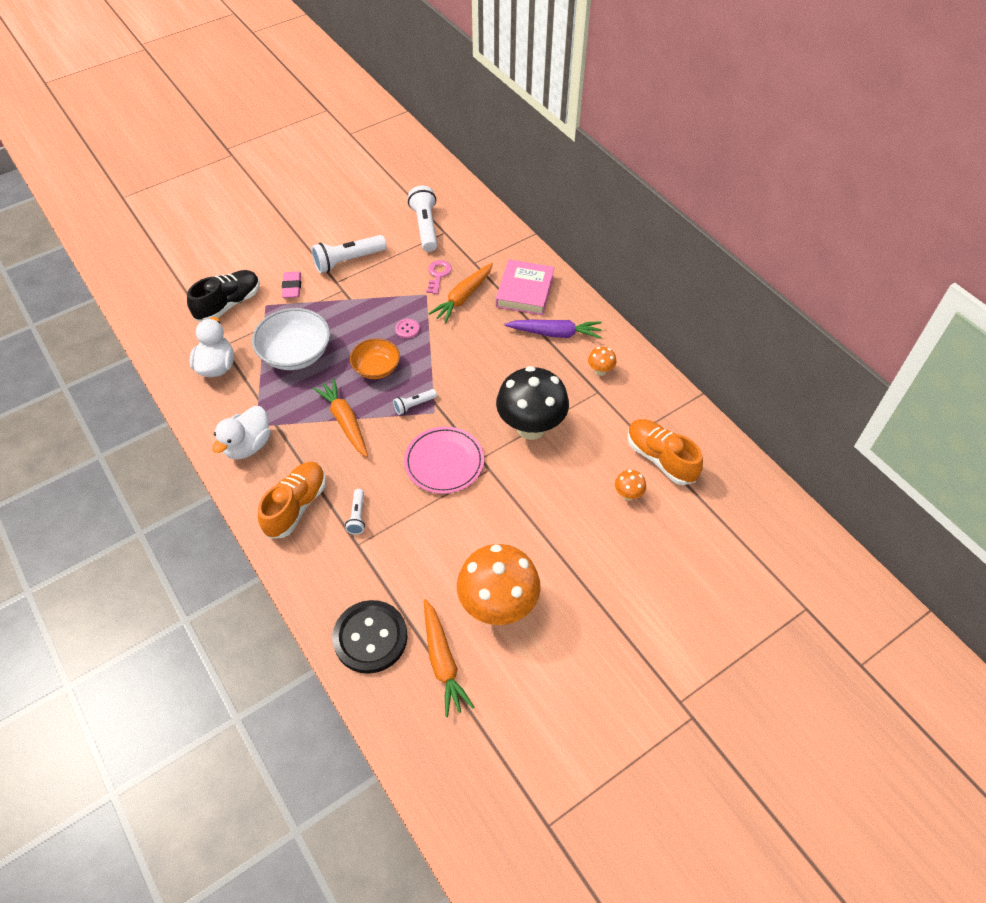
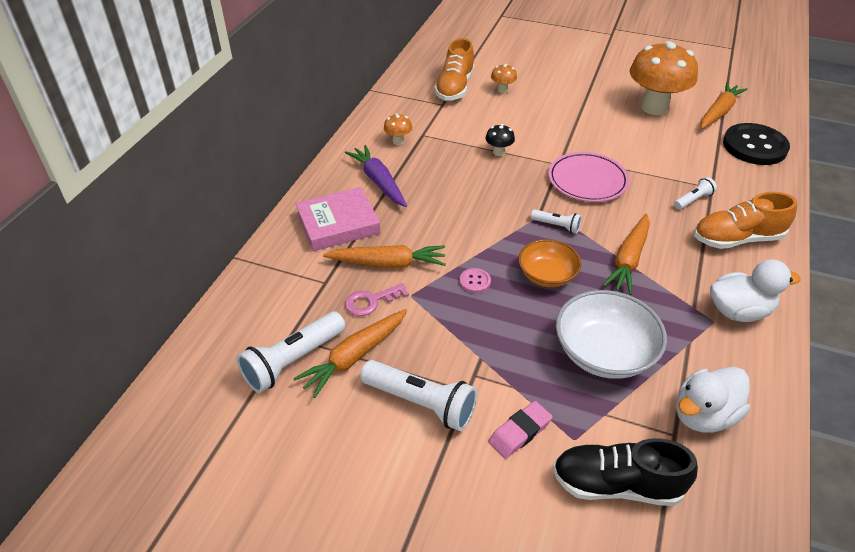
camera: 125 degrees left, 10 degrees down
black mushroom [496,366,569,440] -> black mushroom [486,124,515,156], size x0.42
none -> orange carrot [293,309,407,398]

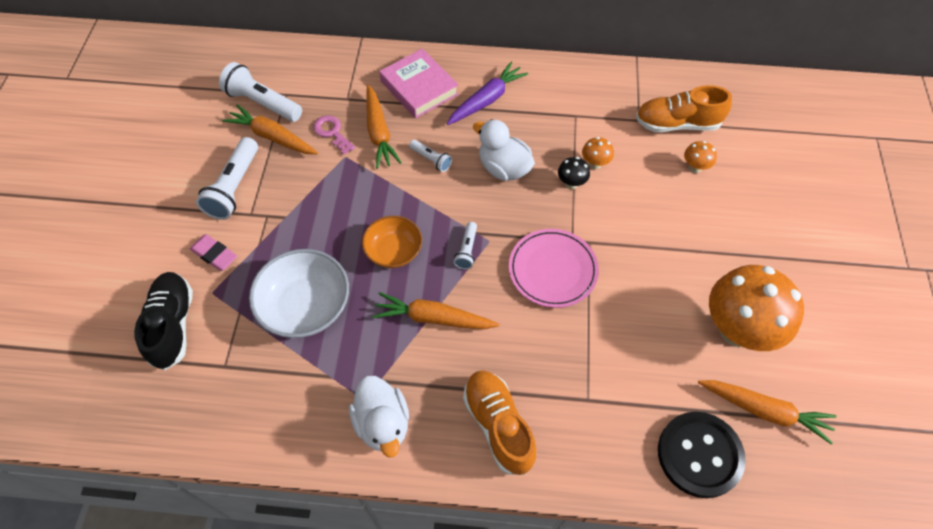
camera: 75 degrees right, 15 degrees up
orange mushroom [384,113,412,145] -> orange mushroom moved to [582,137,614,169]
pink button [459,268,491,293] -> none
white flashlight [674,177,717,209] -> white flashlight moved to [409,140,452,172]
white duck [676,367,750,433] -> white duck moved to [473,119,535,181]

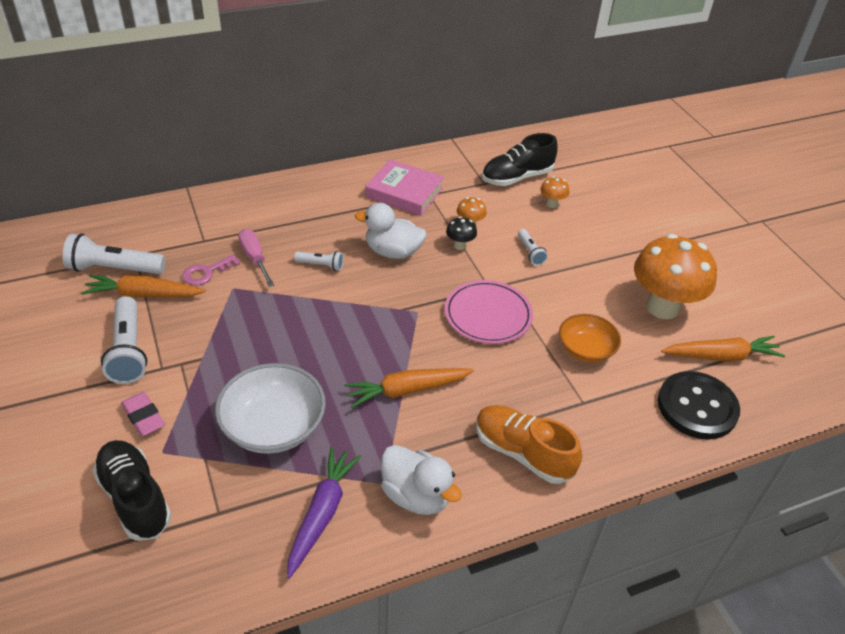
camera: 30 degrees left, 15 degrees down
pink eraser [190,234,237,271] -> pink eraser turned 45 degrees clockwise [121,392,165,436]
pink key [313,115,355,155] -> pink key turned 60 degrees counterclockwise [182,254,240,285]
orange bowl [362,216,422,268] -> orange bowl moved to [559,314,621,363]
orange carrot [366,85,402,169] -> pink screwdriver [238,229,274,287]
pink book [379,49,459,119] -> pink book moved to [366,159,444,216]
purple carrot [447,62,528,125] -> purple carrot moved to [287,447,362,579]
white flashlight [454,222,477,269] -> white flashlight moved to [518,229,548,266]
orange shoe [636,85,732,132] -> black shoe [482,133,558,186]

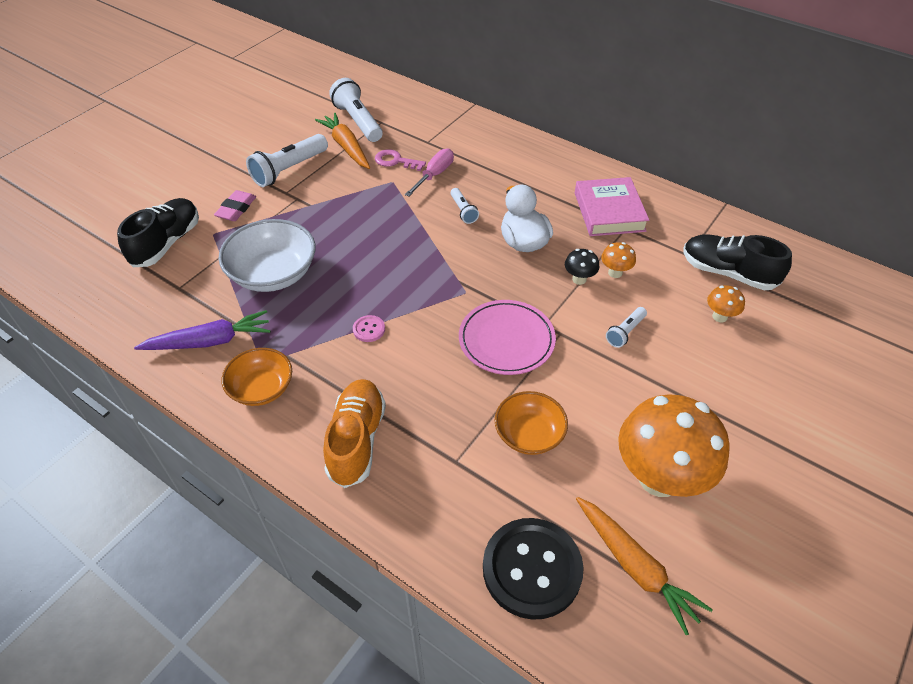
camera: 60 degrees right, 5 degrees up
orange carrot [344,368,474,408] -> pink button [353,315,385,342]
white duck [381,445,462,515] -> orange bowl [221,348,292,406]

